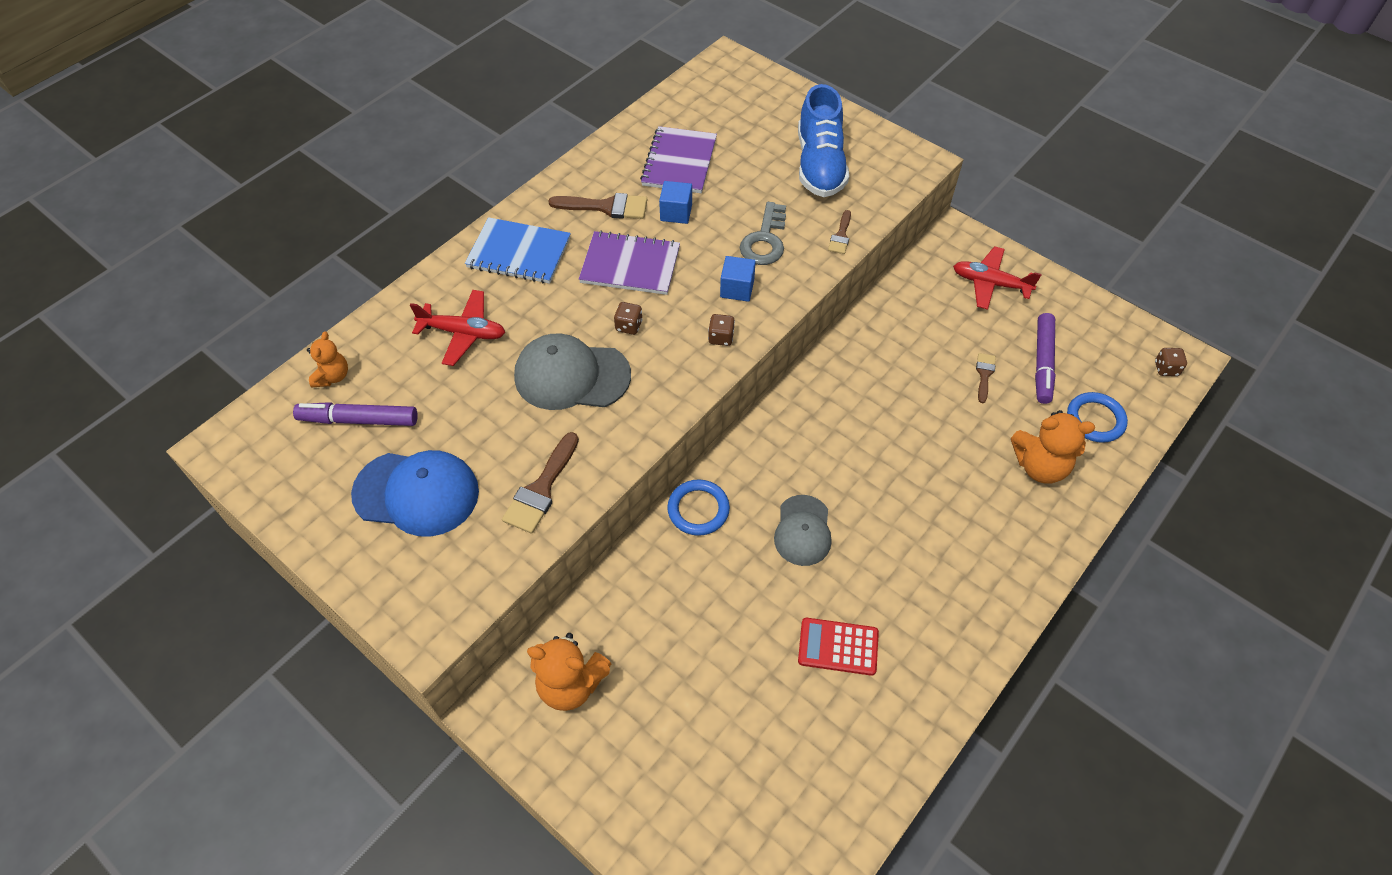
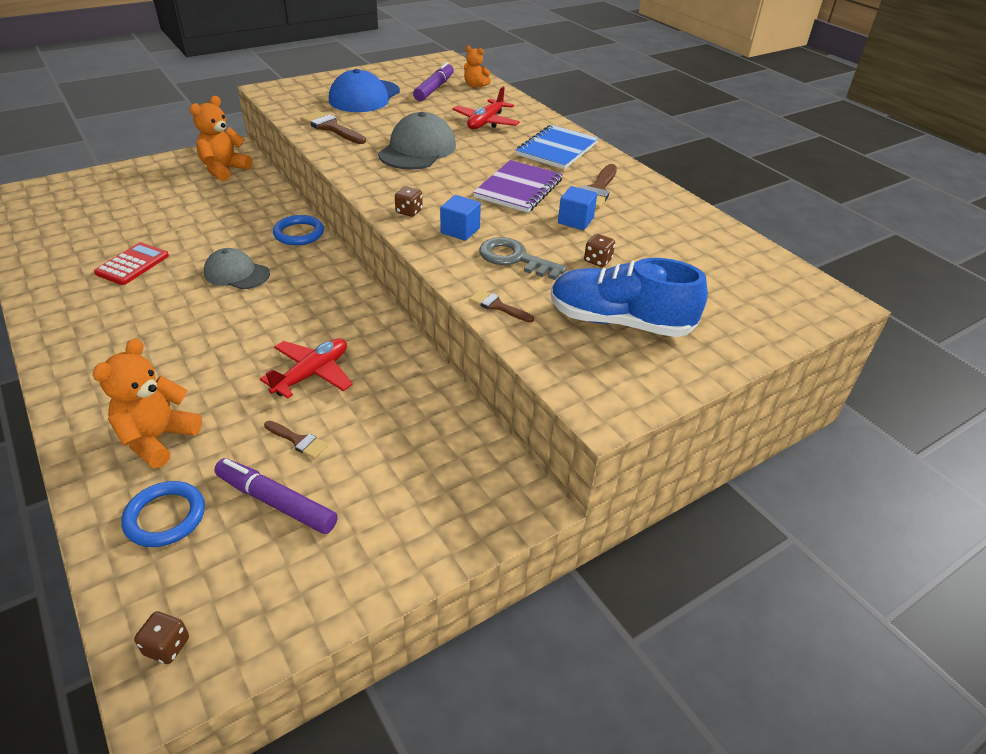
camera: 105 degrees right, 15 degrees down
brown dice [614,302,643,335] -> brown dice moved to [584,234,615,267]
purple notebook [640,126,717,193] -> none
red plane [953,246,1042,310] -> red plane moved to [260,339,353,398]

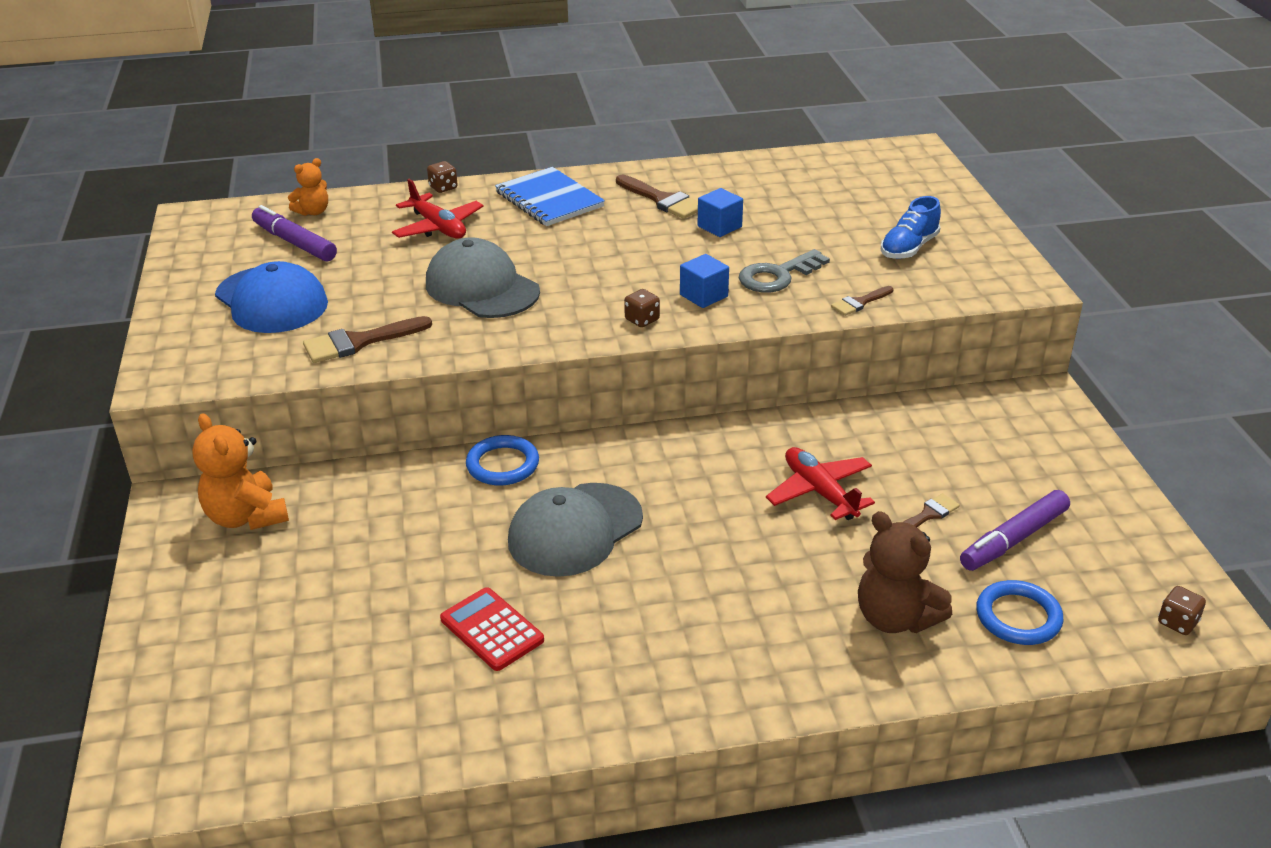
camera: 65 degrees left, 5 degrees down
orange teddy bear [93,338,202,468] -> brown teddy bear [858,511,952,633]
grey cap [204,248,270,289] -> grey cap [508,483,643,577], size x1.51
purple notebook [473,160,563,213] -> none
blue shoe [551,258,708,337] -> blue shoe [880,196,941,259], size x0.61
brown dice [584,234,615,267] -> brown dice moved to [427,161,458,193]

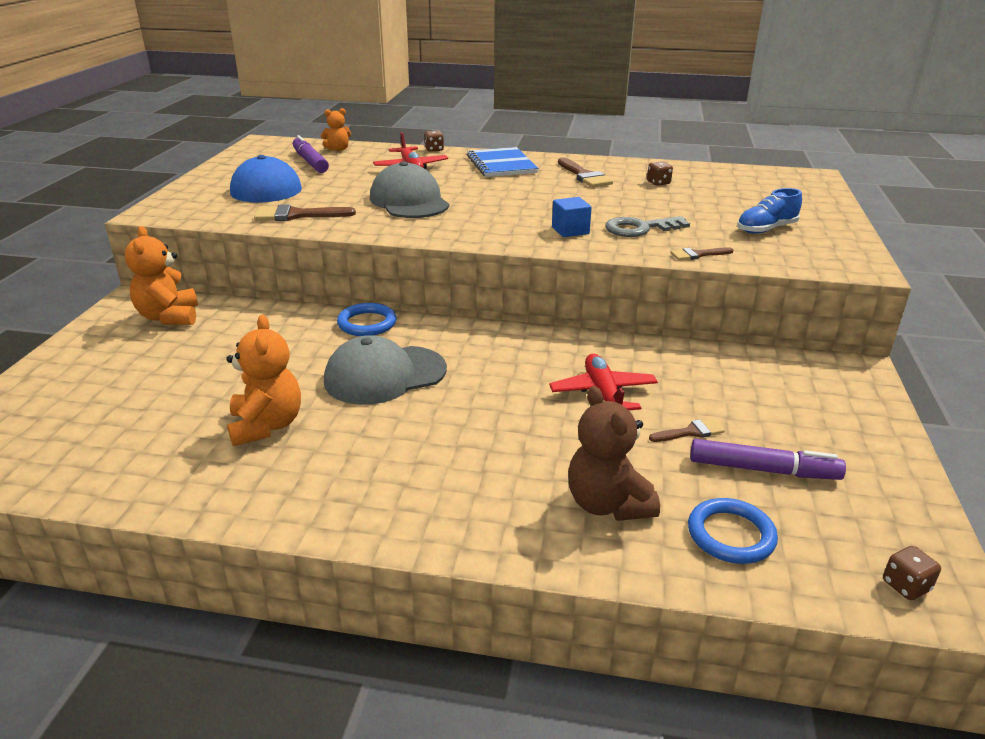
camera: 20 degrees right, 5 degrees down
red calculator [440,587,544,671] -> orange teddy bear [226,315,301,446]
brown dice [624,289,660,327] -> brown dice moved to [647,161,673,186]
blue cube [698,188,743,237] -> none
purple marker [960,490,1070,571] -> purple marker turned 150 degrees counterclockwise [690,439,846,480]

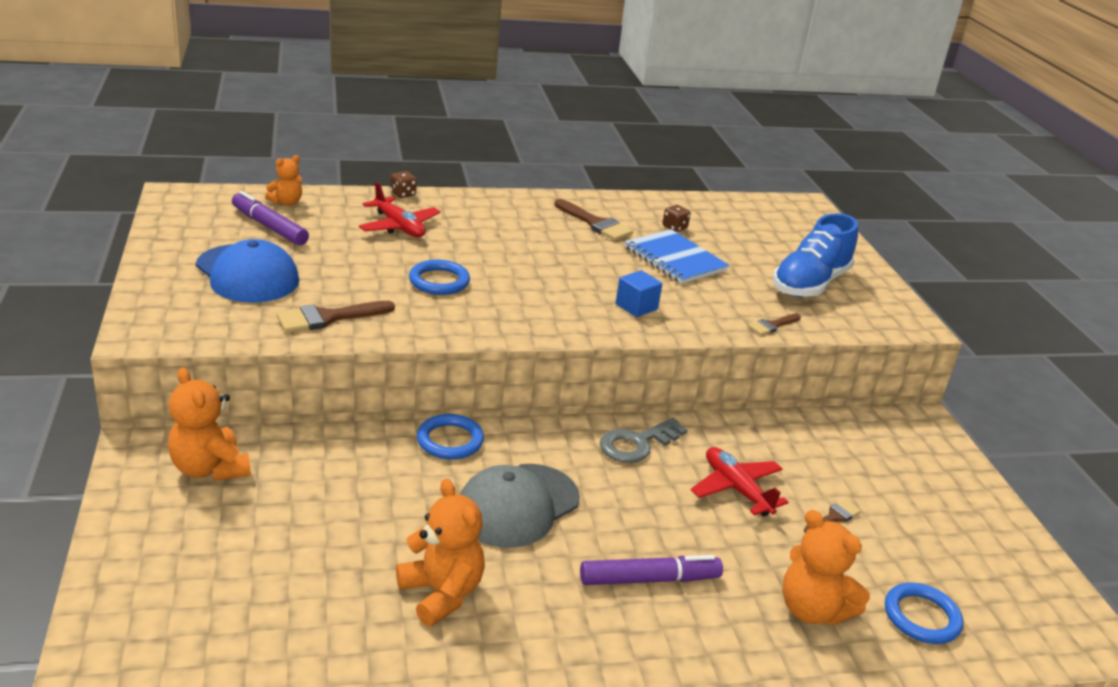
camera: 25 degrees left, 0 degrees up
grey cap [370,161,450,218] -> blue ring [409,260,470,295]
blue notebook [467,147,538,177] -> blue notebook moved to [625,229,729,284]
brown teddy bear [568,386,660,521] -> orange teddy bear [782,510,870,626]
grey key [605,216,690,237] -> grey key moved to [600,418,687,463]
purple marker [690,439,846,480] -> purple marker moved to [580,555,723,585]
blue shoe [737,188,802,234] -> blue shoe [773,213,858,297], size x1.64
brown dice [883,546,941,600] -> none

